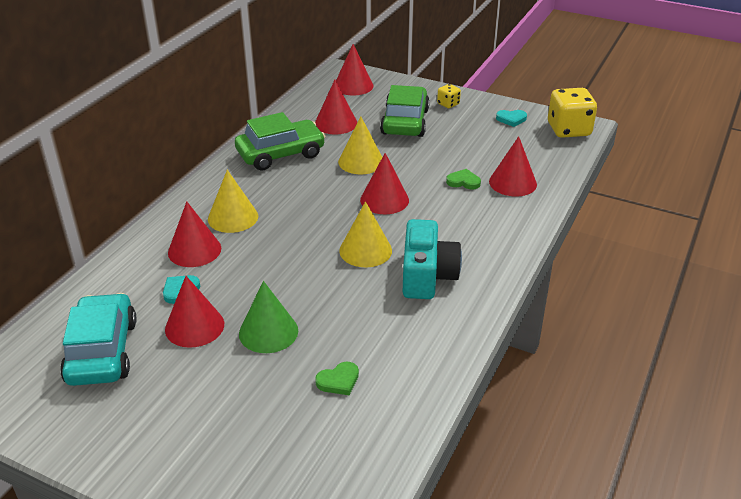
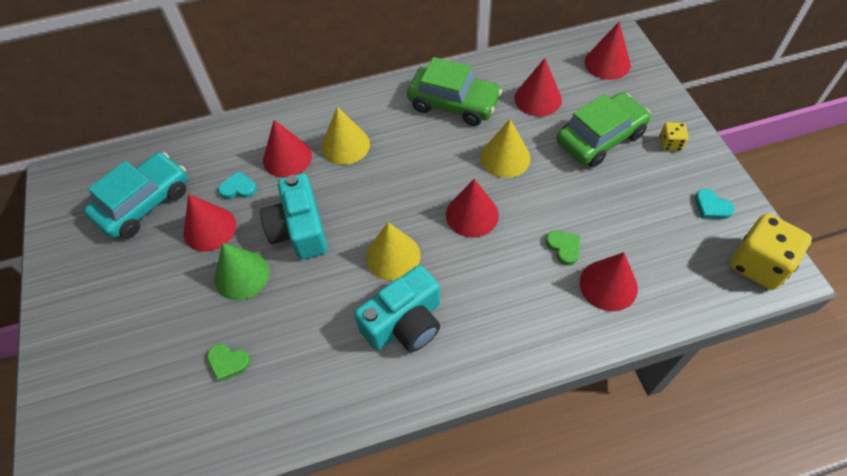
camera: 50 degrees right, 20 degrees up
none -> turquoise camera [260,173,327,260]

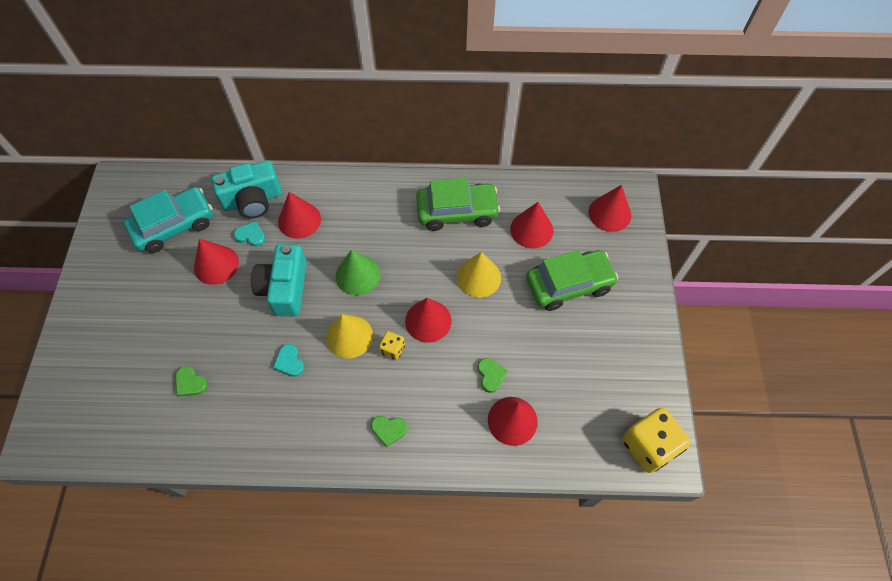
camera: 15 degrees right, 5 degrees up
green cone [214,243,270,300] -> green cone moved to [336,250,380,295]
yellow cone [322,107,370,165] -> none
turquoise camera [354,265,440,352] -> turquoise camera moved to [211,160,282,219]
green car [407,57,502,126] -> green car turned 45 degrees counterclockwise [416,178,500,231]
yellow dice [660,122,688,151] -> yellow dice moved to [379,331,405,360]
turquoise heart [695,189,734,219] -> turquoise heart moved to [273,344,304,377]
none -> green heart [371,416,408,447]

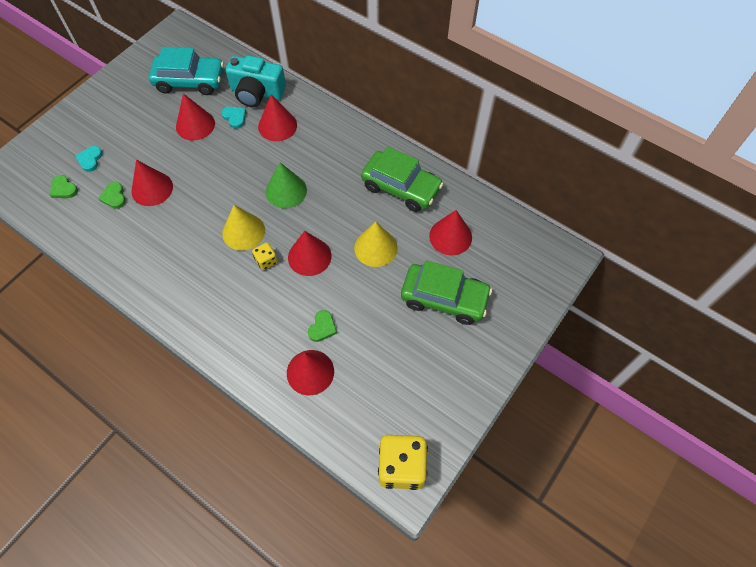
camera: 35 degrees right, 0 degrees up
turquoise camera [251,244,307,316] -> none
turquoise heart [273,344,304,377] -> turquoise heart moved to [75,146,103,172]
green heart [371,416,408,447] -> green heart moved to [50,175,78,198]
red cone [589,185,631,232] -> red cone moved to [131,160,173,206]

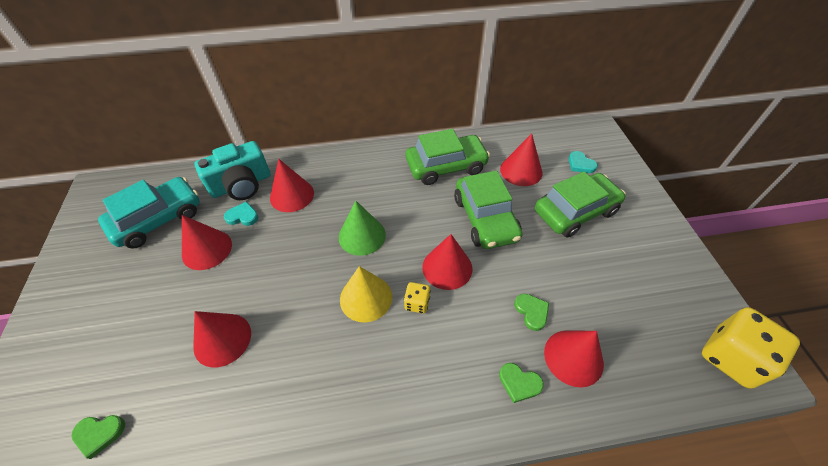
camera: 45 degrees left, 10 degrees down
turquoise heart [75,146,103,172] -> turquoise heart moved to [569,151,598,173]
green heart [98,182,126,209] -> green heart moved to [499,363,544,403]
yellow cone [354,222,398,267] -> green car [454,171,522,249]

